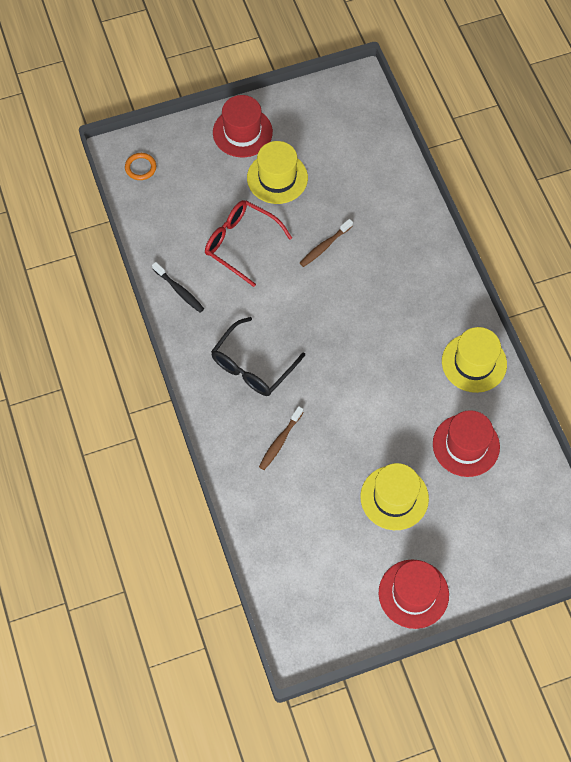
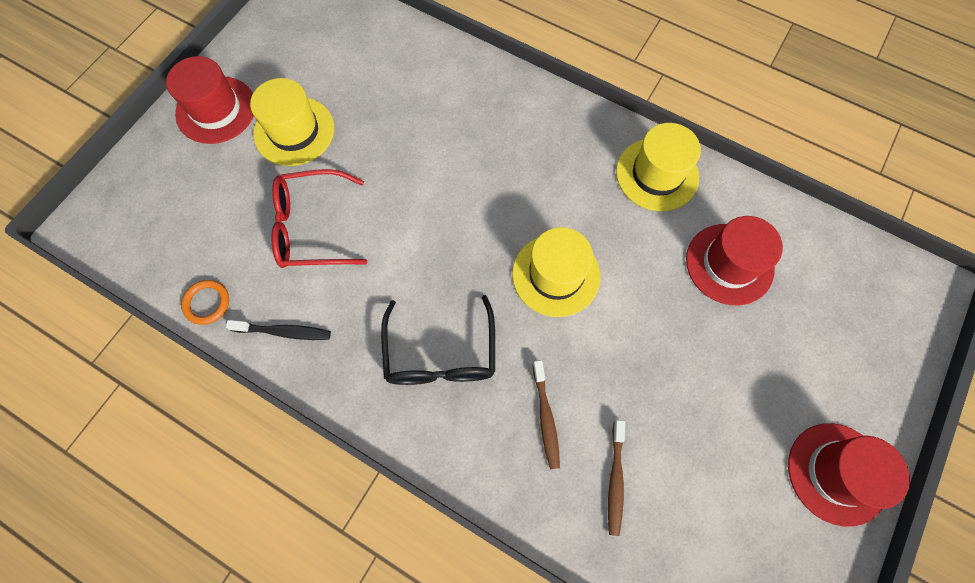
camera: 40 degrees left, 5 degrees up
orange ring [125,153,156,180] -> orange ring moved to [181,280,229,325]
brown toothbrush [300,219,353,267] -> brown toothbrush moved to [608,420,625,536]
yellow hat [360,463,429,530] -> yellow hat moved to [512,227,600,317]

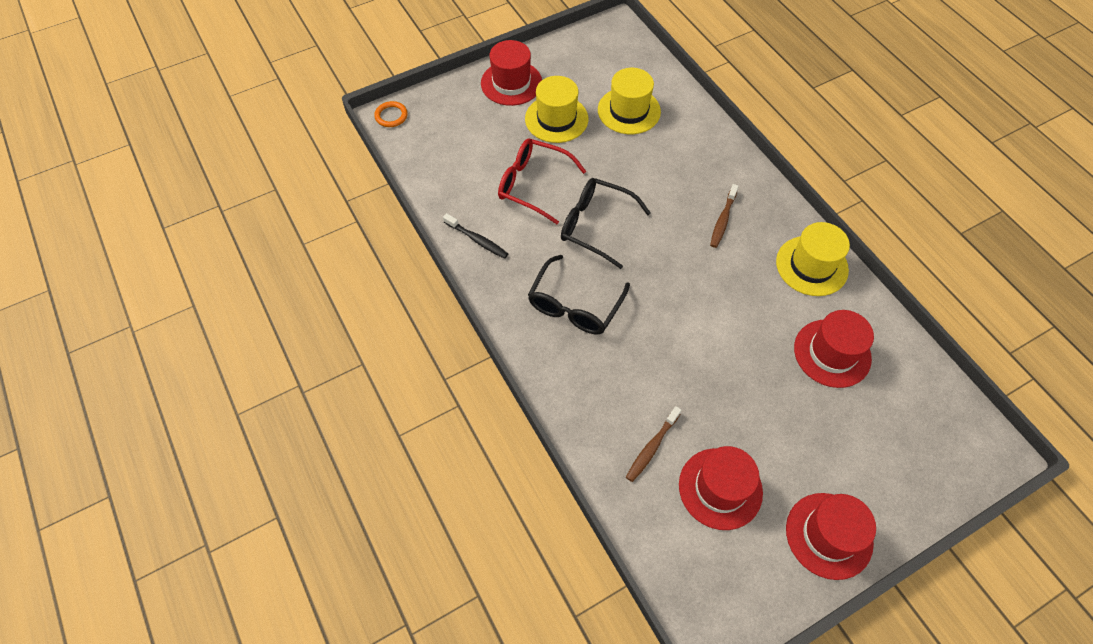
camera: 30 degrees right, 10 degrees down
orange ring [181,280,229,325] -> orange ring moved to [374,101,408,127]
yellow hat [512,227,600,317] -> yellow hat moved to [598,68,661,134]
brown toothbrush [533,360,560,469] -> brown toothbrush moved to [710,184,739,248]
none -> black glasses [561,178,651,269]
none -> red hat [679,446,763,530]

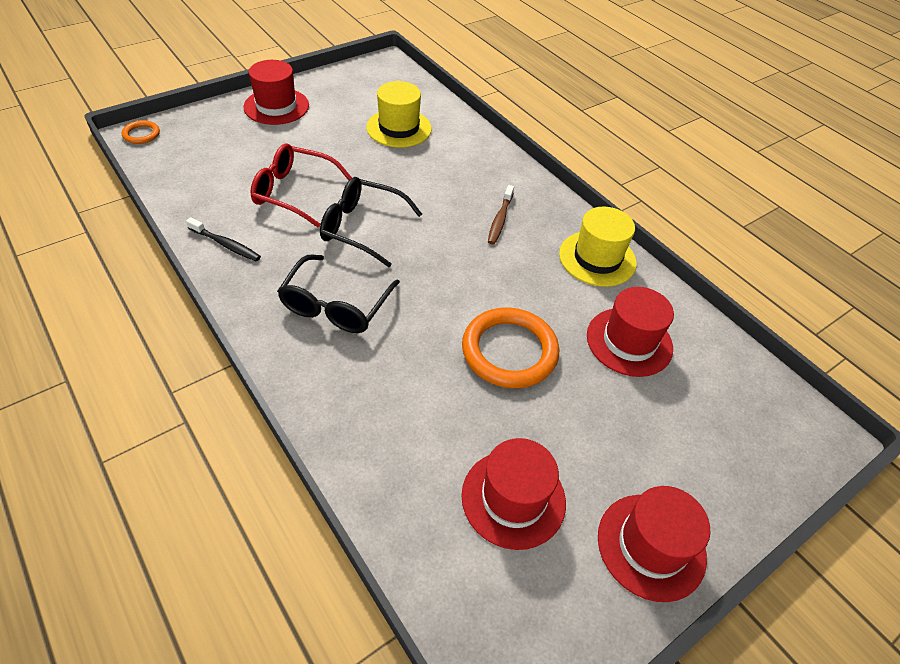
camera: 10 degrees left, 10 degrees down
yellow hat [525,76,588,143] -> none
brown toothbrush [626,406,682,482] -> none
none -> orange ring [462,308,559,388]

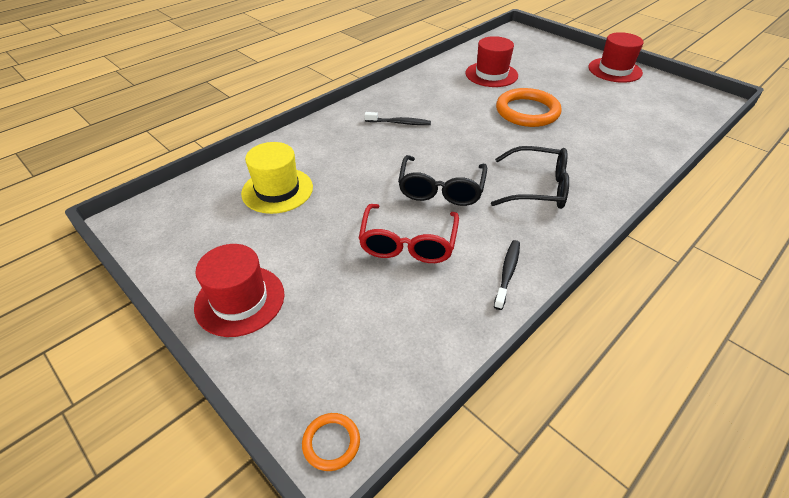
camera: 95 degrees left, 5 degrees down
red hat [461,438,566,550] -> none
brown toothbrush [488,185,514,245] -> black toothbrush [365,112,431,125]
yellow hat [559,207,637,287] -> none

